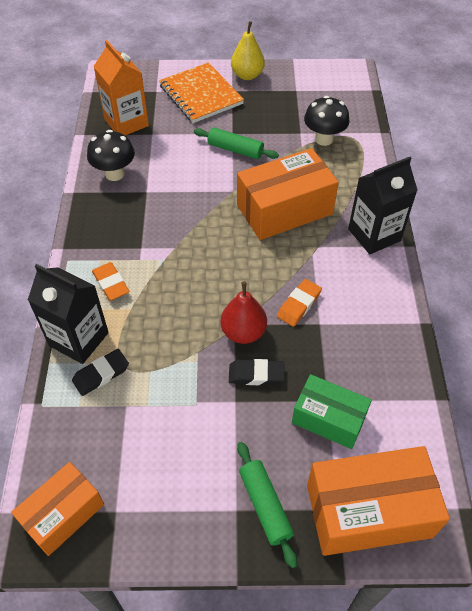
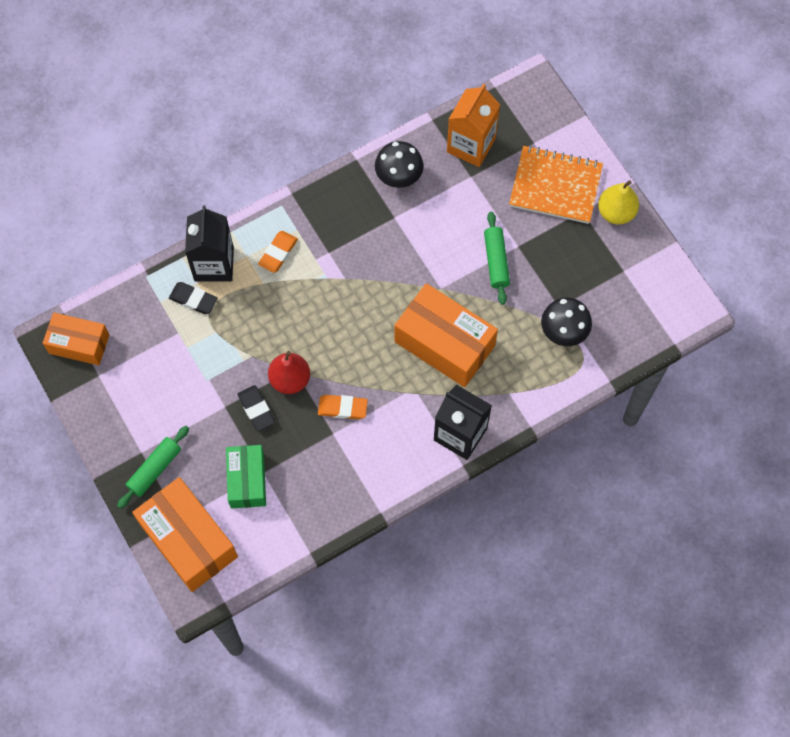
camera: 60 degrees right, 15 degrees up
orange notebook [159,62,244,123] -> orange notebook turned 75 degrees clockwise [509,145,603,224]

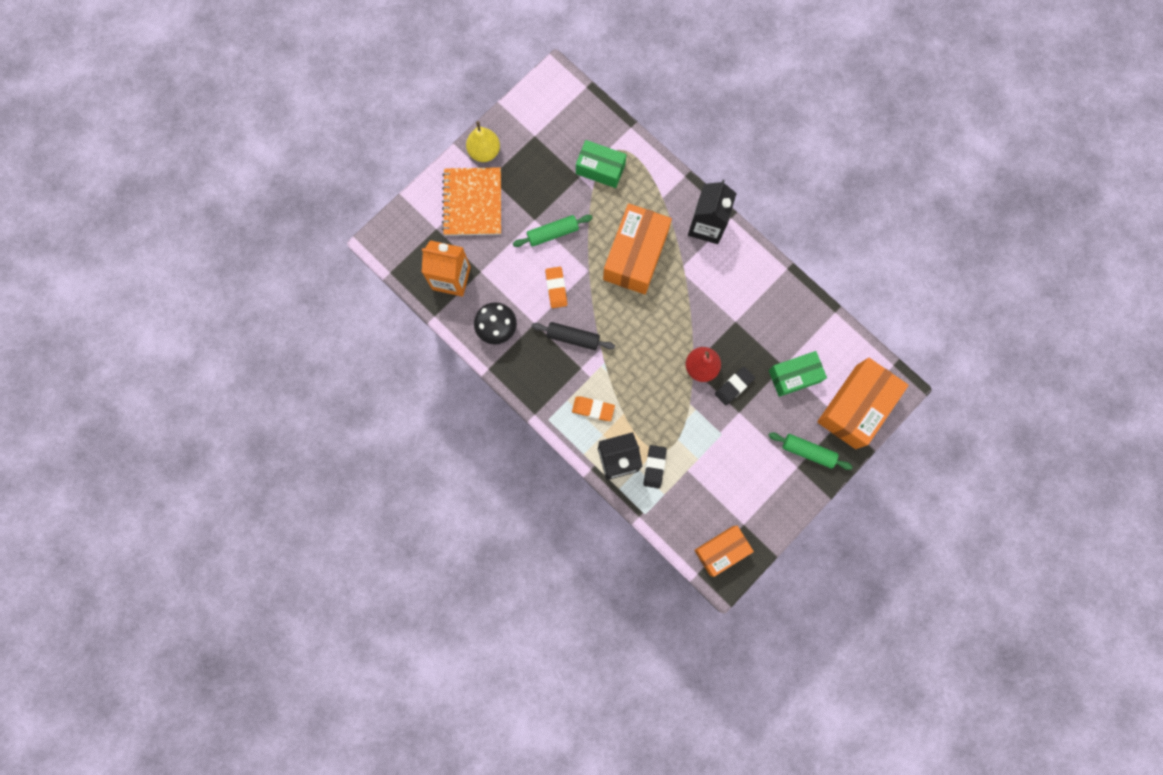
camera: 105 degrees left, 10 degrees up
orange box [43,312,109,365] -> orange box turned 60 degrees clockwise [694,526,754,577]
orange eraser [318,395,368,419] -> orange eraser moved to [545,267,567,308]
black mushroom [541,297,592,346] -> green box [576,140,627,188]
none -> black rolling pin [531,322,615,350]

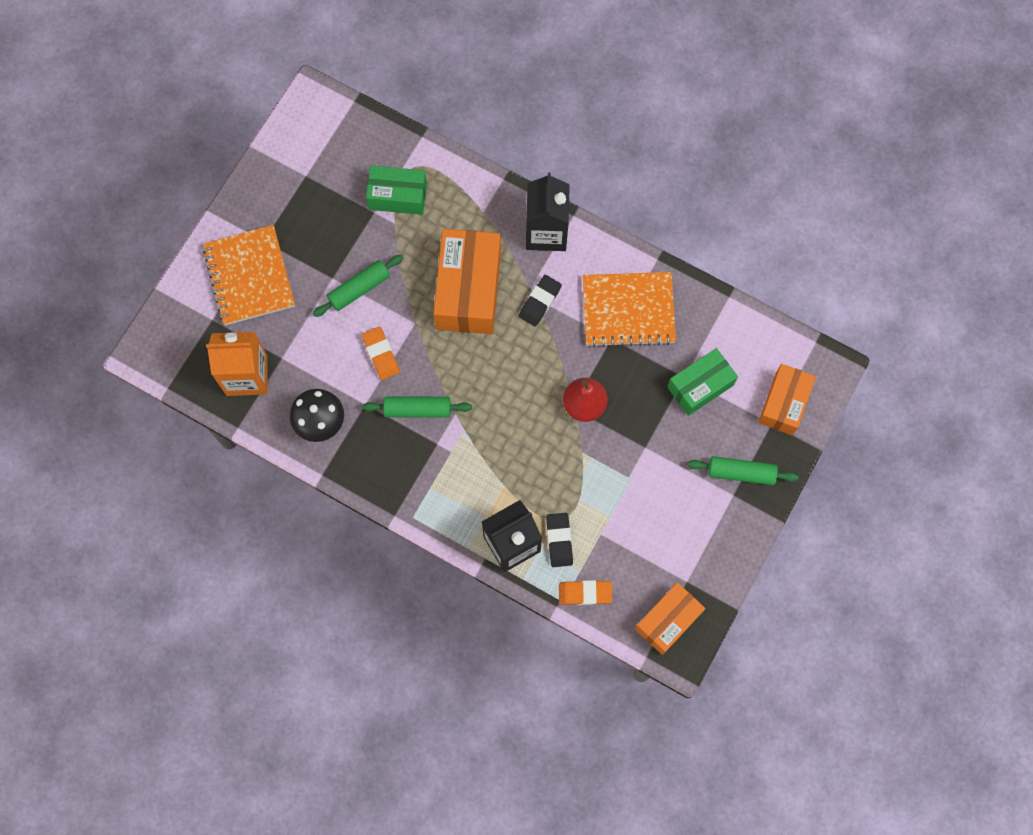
camera: 15 degrees left, 5 degrees down
yellow pear [466,121,500,162] -> none
black rolling pin [531,322,615,350] -> green rolling pin [362,396,472,418]
orange eraser [572,396,615,421] -> orange eraser moved to [559,580,612,605]
black eraser [715,367,755,406] -> black eraser moved to [519,275,562,326]
orange box [817,358,909,449] -> orange box [758,364,816,435], size x0.62
none -> orange notebook [583,272,676,347]

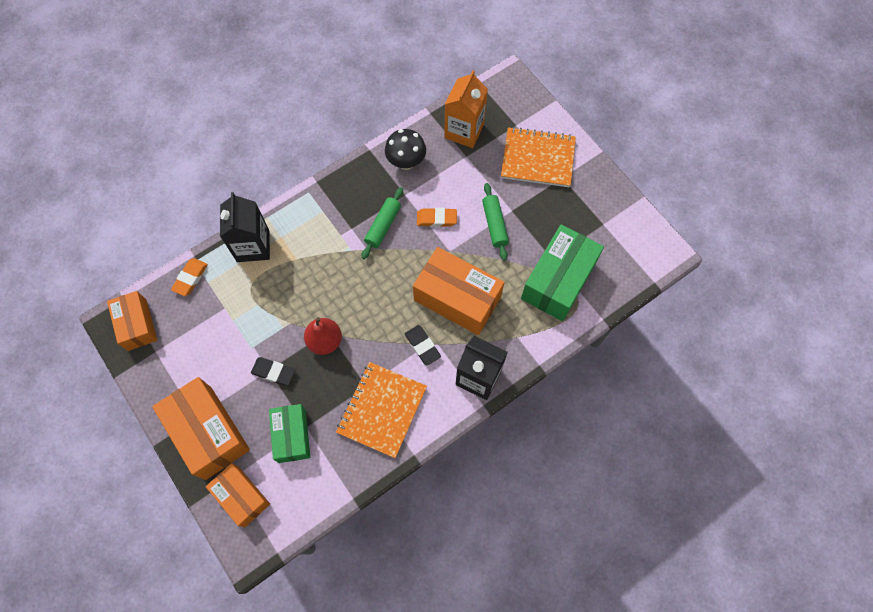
camera: 115 degrees right, 5 degrees down
green box [366,166,427,215] -> green box [521,224,604,321], size x1.60
black eraser [546,513,573,567] -> black eraser moved to [251,357,295,386]
green rolling pin [688,456,799,485] -> orange box [152,377,250,480]

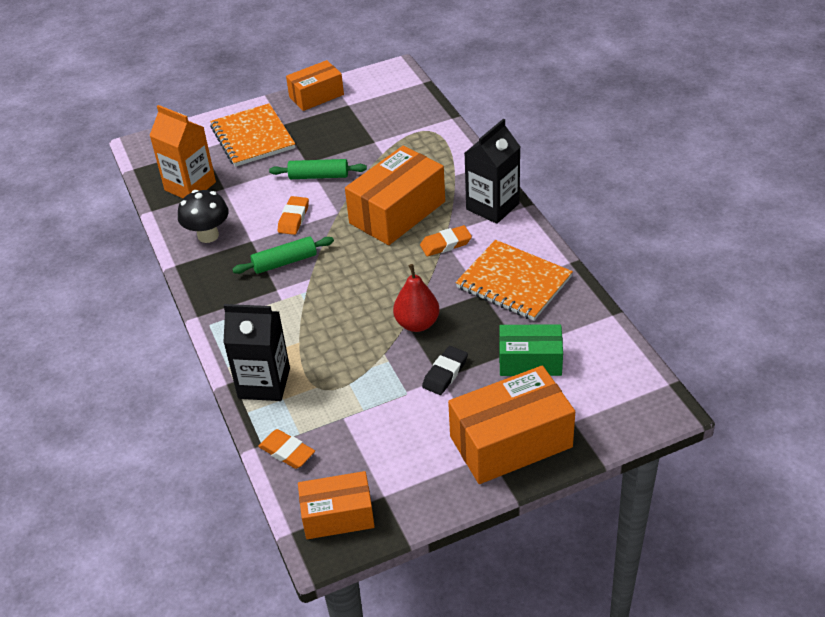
camera: 75 degrees left, 25 degrees down
orange box [206,463,270,527] -> orange box moved to [286,60,344,111]
green rolling pin [361,187,403,259] -> green rolling pin turned 60 degrees counterclockwise [232,236,334,274]
black eraser [405,325,441,365] -> orange eraser [420,225,472,256]
orange notebook [501,127,576,187] -> orange notebook turned 45 degrees counterclockwise [210,103,295,167]
green box [521,224,604,321] -> none

